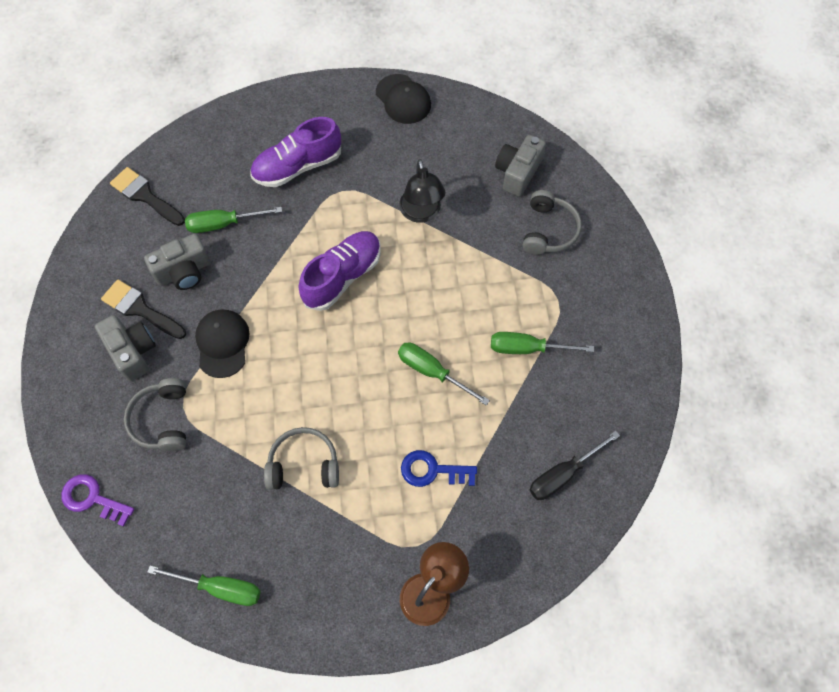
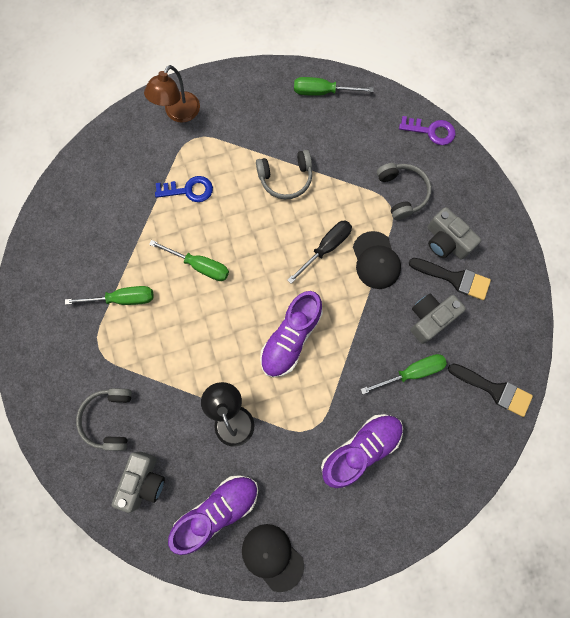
camera: 170 degrees right, 10 degrees up
black screwdriver [530,431,620,500] -> black screwdriver moved to [287,220,352,284]
none -> purple shoe [168,475,258,555]

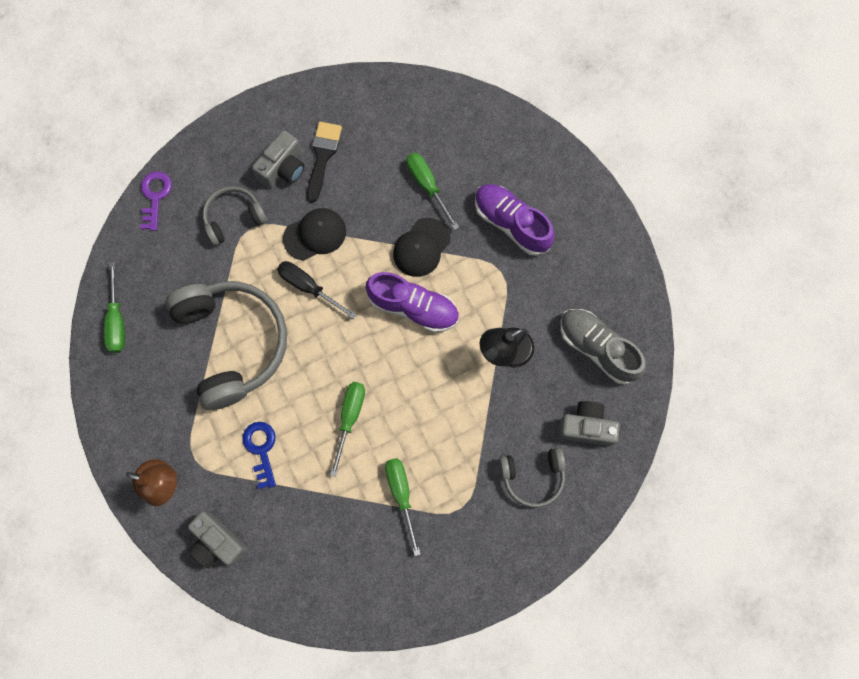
camera: 100 degrees left, 0 degrees up
purple shoe [168,475,258,555] -> grey shoe [560,309,646,385]
black cap [242,524,304,592] -> black cap moved to [393,218,450,277]
grey headphones [256,150,312,199] -> grey headphones [166,281,287,410], size x1.95
grey camera [410,294,466,344] -> grey camera moved to [188,511,248,568]
black brush [448,363,533,417] -> none

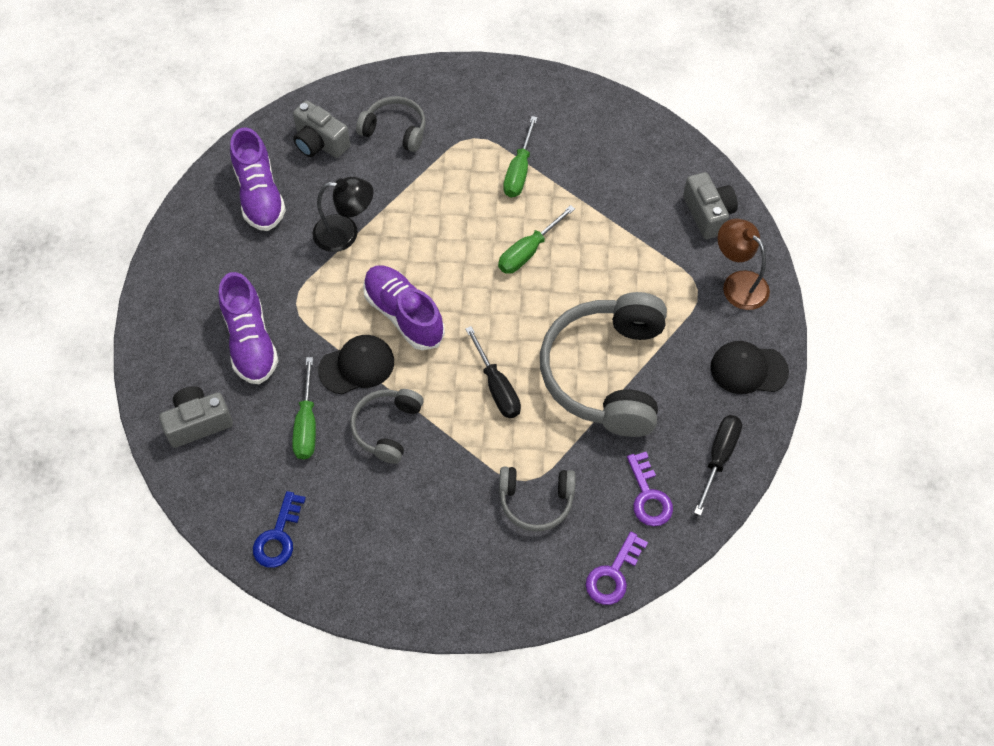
camera: 150 degrees left, 15 degrees down
green screwdriver [104,262,125,353] -> black screwdriver [694,415,742,516]
blue key [242,422,276,489] -> blue key moved to [253,491,306,568]
grey camera [252,130,304,188] -> grey camera moved to [159,386,233,448]
black cap [283,208,346,260] -> black cap moved to [711,341,789,394]
black brush [307,122,342,203] -> none
grey shoe [560,309,646,385] -> purple shoe [230,127,286,231]
none -> grey headphones [350,389,424,464]
none -> purple key [627,452,673,526]

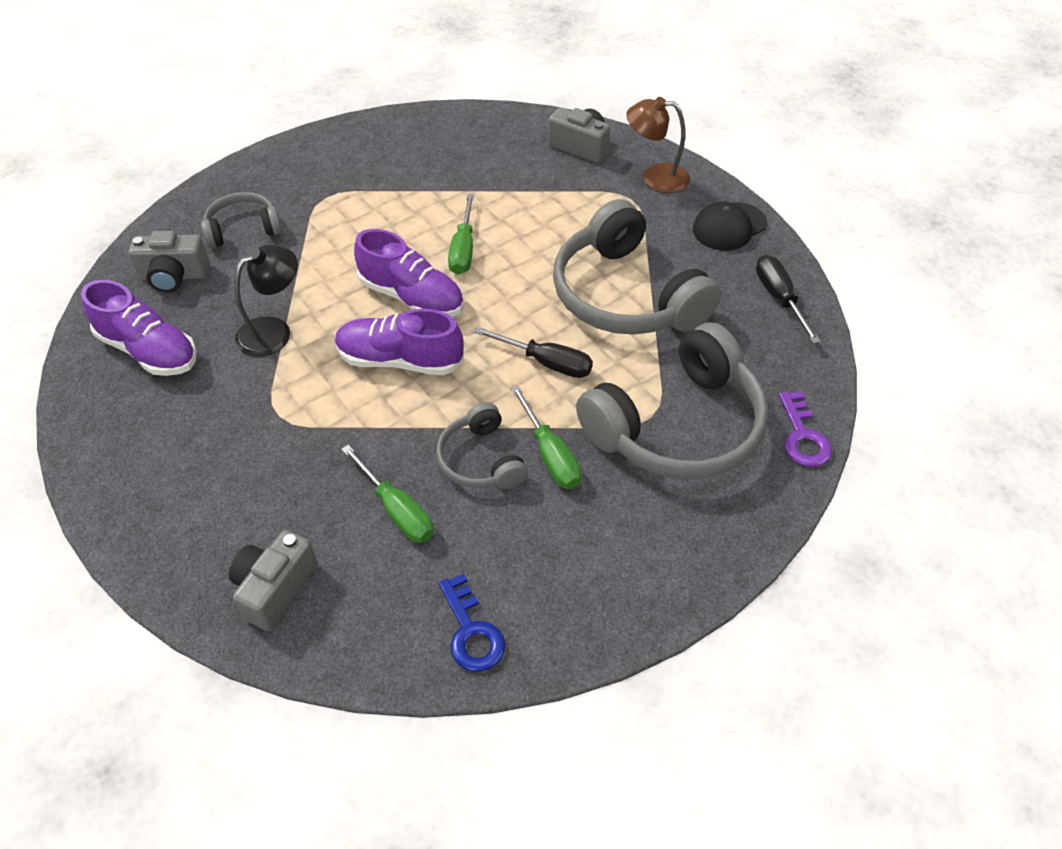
camera: 40 degrees left, 10 degrees down
purple shoe [218,272,278,384] -> purple shoe moved to [354,229,464,317]
black cap [318,335,394,394] -> none
grey headphones [499,467,576,531] -> grey headphones [576,323,768,479], size x1.95
green screwdriver [503,116,538,197] -> green screwdriver moved to [511,385,581,489]
purple key [627,452,673,526] -> none

